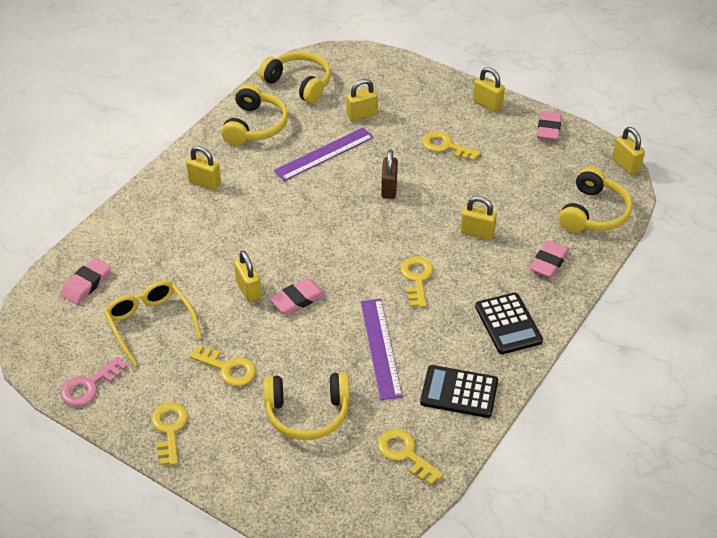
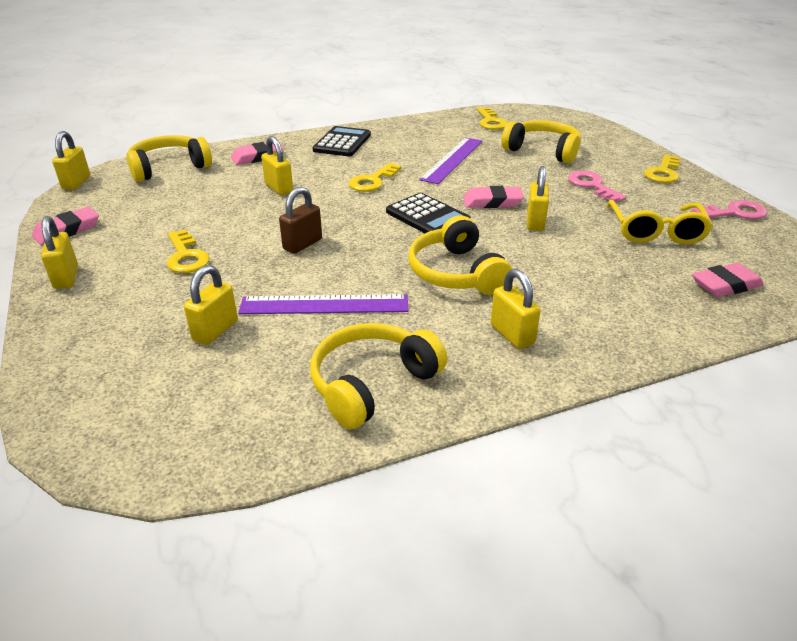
camera: 145 degrees left, 10 degrees down
yellow key [189,345,256,386] -> pink key [568,171,626,202]
yellow headphones [259,51,331,103] -> yellow headphones moved to [408,215,512,295]
yellow padlock [346,79,378,121] -> yellow padlock turned 75 degrees counterclockwise [184,265,238,345]
black calculator [420,365,498,418] -> black calculator moved to [386,193,471,233]

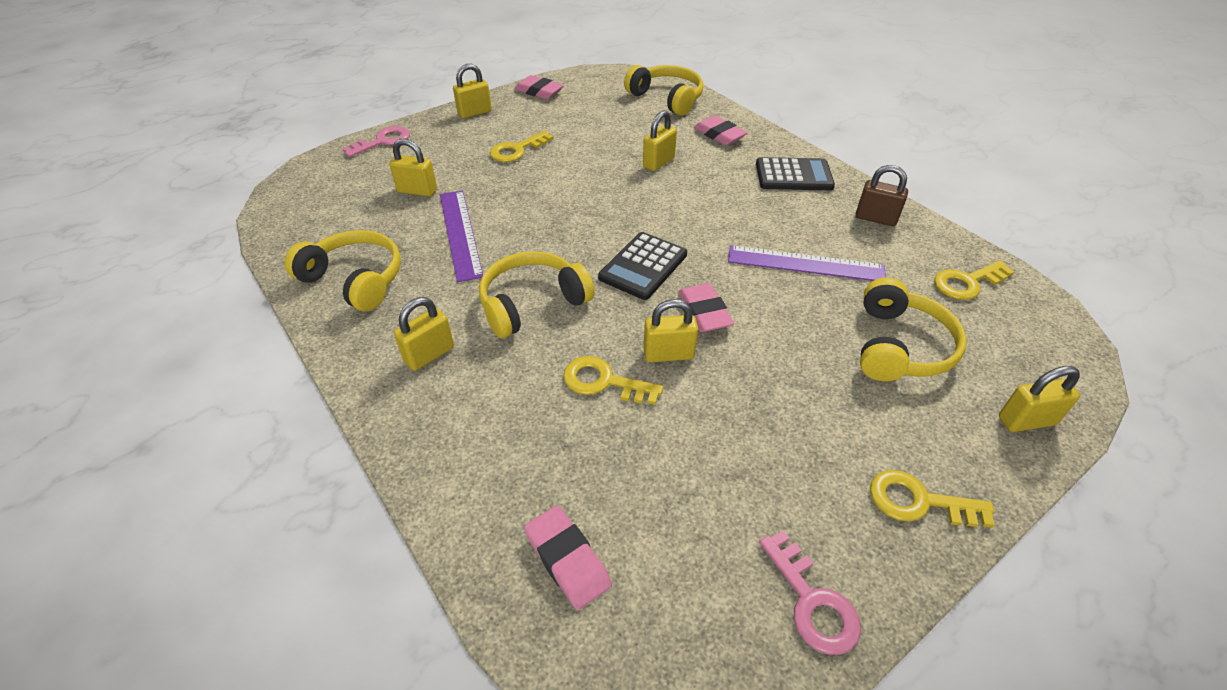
camera: 75 degrees right, 10 degrees up
yellow padlock [52,131,90,190] -> yellow padlock moved to [999,366,1080,432]
brown padlock [279,187,322,254] -> brown padlock moved to [855,165,908,226]
yellow key [349,163,401,192] -> yellow key moved to [563,356,663,405]
pink key [568,171,626,202] -> pink key moved to [342,126,410,157]
yellow glasses [607,200,713,245] -> none

